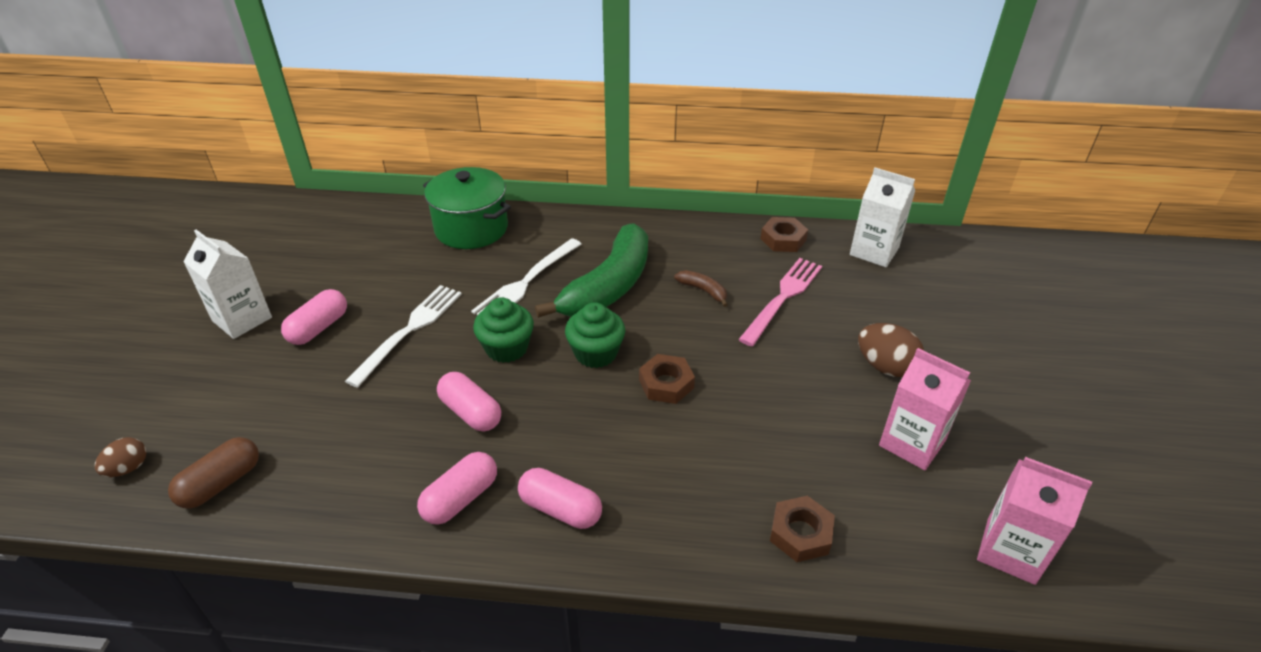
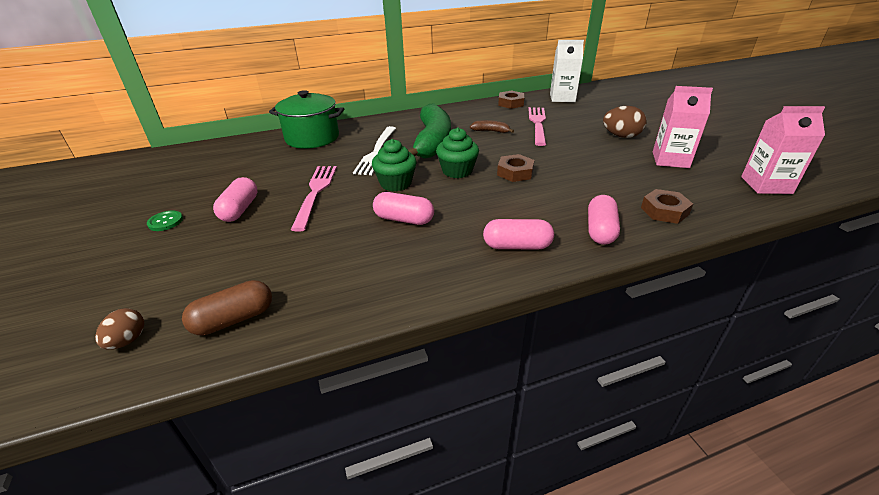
camera: 25 degrees left, 5 degrees down
brown capsule [168,437,259,509] -> brown capsule turned 45 degrees clockwise [182,280,272,335]
white carton [183,230,272,339] -> green button [147,211,183,231]
white fork [345,285,462,388] -> pink fork [291,166,337,232]
pink capsule [417,452,497,525] -> pink capsule moved to [588,195,620,245]

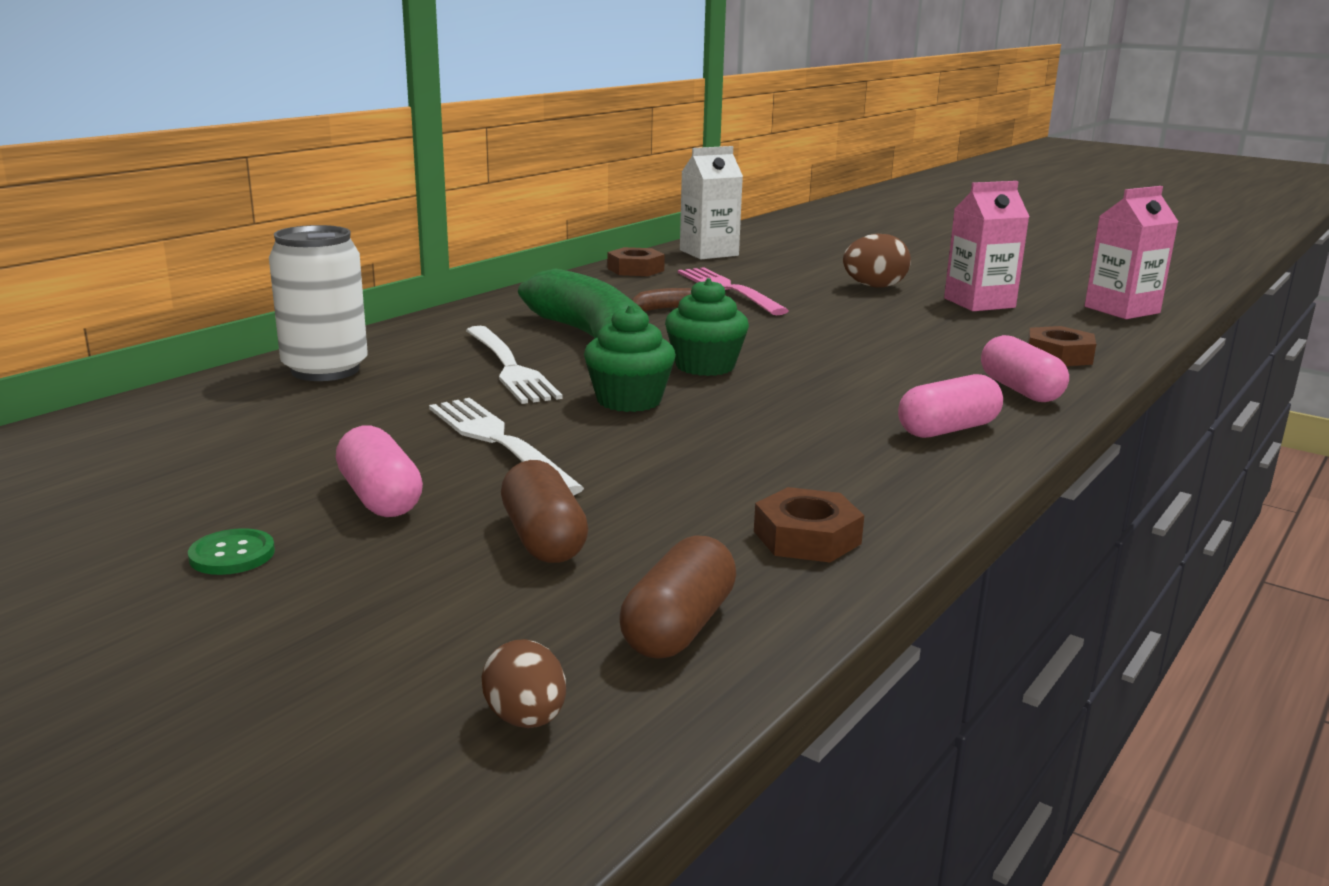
camera: 35 degrees left, 15 degrees down
green pot [269,90,344,149] -> white can [269,225,368,381]
pink fork [291,166,337,232] -> white fork [429,398,584,496]
pink capsule [373,192,434,225] -> none
brown nut [497,154,534,182] -> brown nut moved to [754,487,864,562]
none -> brown capsule [501,460,588,563]

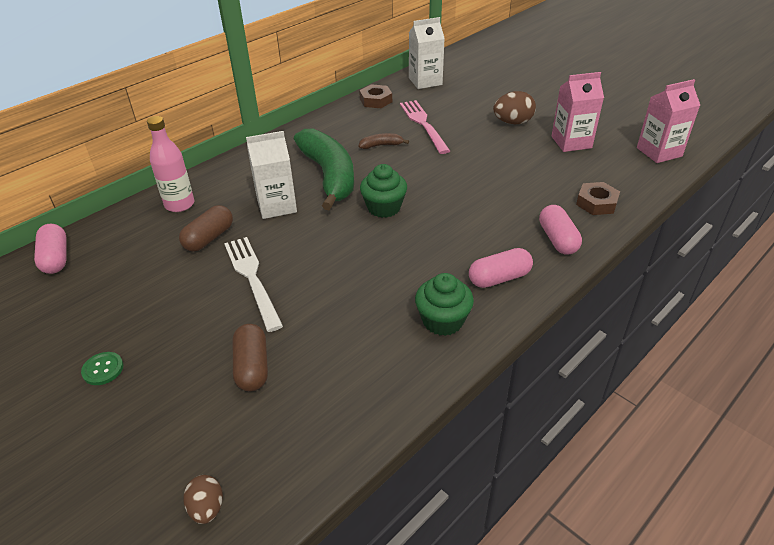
camera: 10 degrees right, 20 degrees up
white can [269,225,368,381] -> pink bottle [147,116,194,212]
pink capsule [336,426,423,517] -> pink capsule moved to [34,224,67,274]
white fork [466,326,563,404] -> white carton [246,131,297,219]
green cupcake [584,305,676,412] -> green cupcake moved to [415,273,474,336]
brown capsule [619,535,736,659] -> brown capsule moved to [179,205,233,252]
brown nut [754,487,864,562] -> none

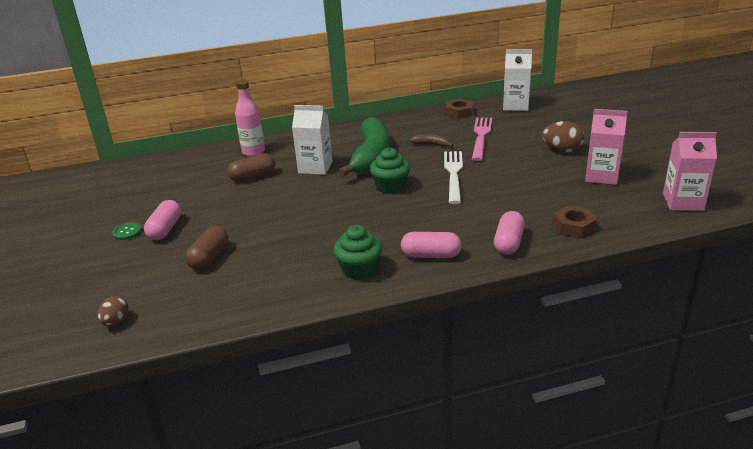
camera: 30 degrees right, 10 degrees down
pink capsule [34,224,67,274] -> pink capsule moved to [144,200,181,240]
white fork [224,237,283,332] -> white fork moved to [444,151,463,204]

